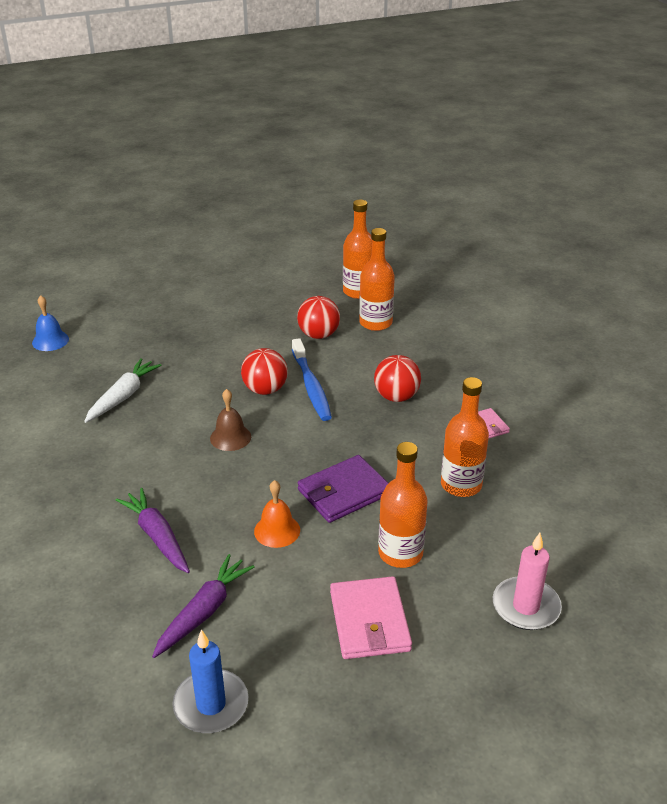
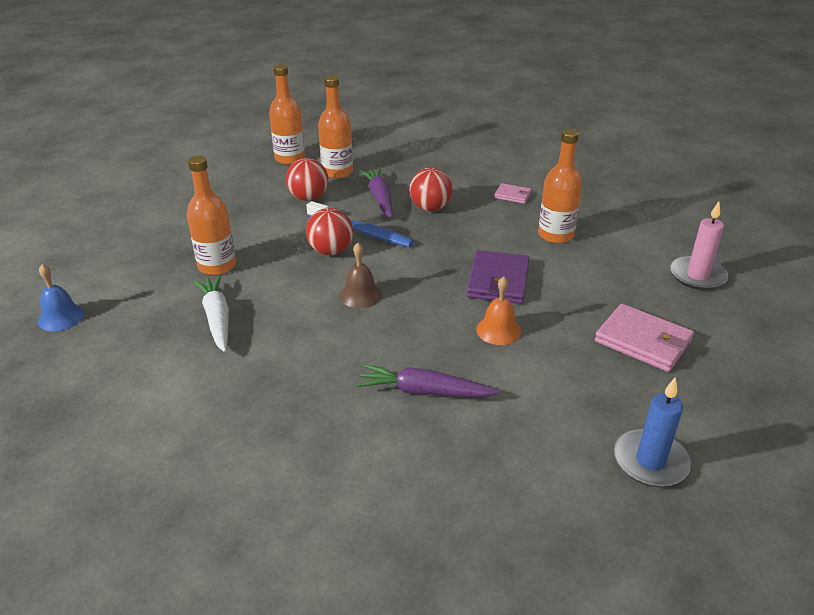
camera: 45 degrees left, 0 degrees up
purple carrot [152,554,255,658] -> purple carrot moved to [359,168,392,218]
orange bottle [378,442,428,568] -> orange bottle moved to [187,156,236,275]

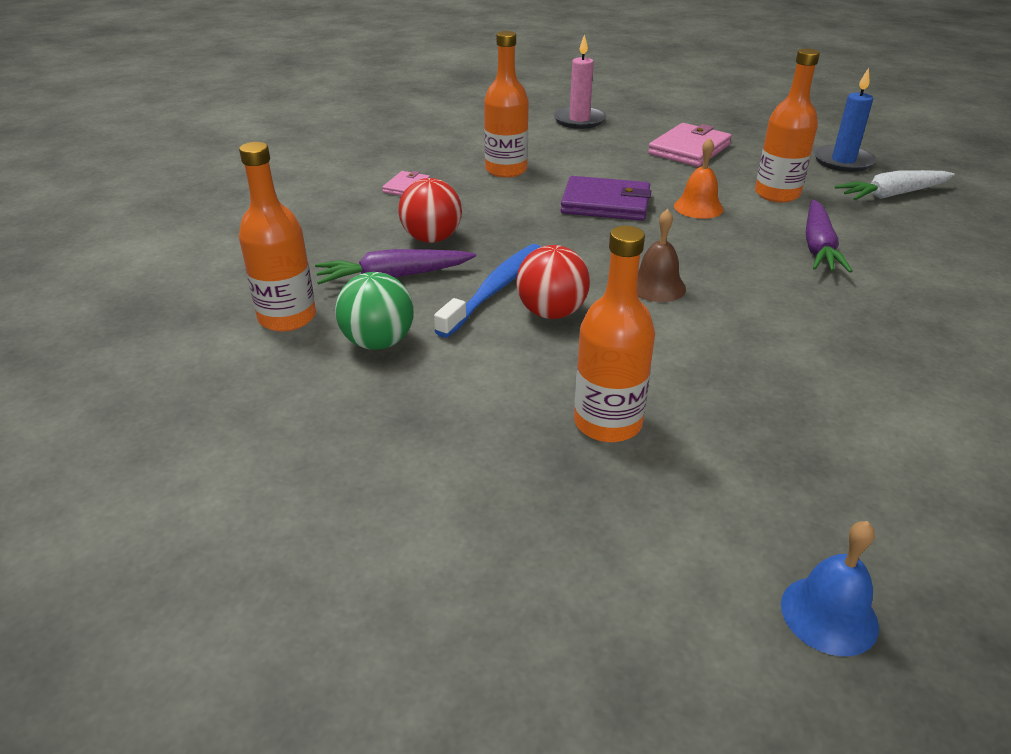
camera: 90 degrees left, 0 degrees up
white carrot [193,275,229,352] -> white carrot moved to [835,170,955,200]
orange bottle [269,64,305,165] -> orange bottle moved to [755,48,820,203]
red ball [286,158,328,201] -> green ball [335,272,414,350]

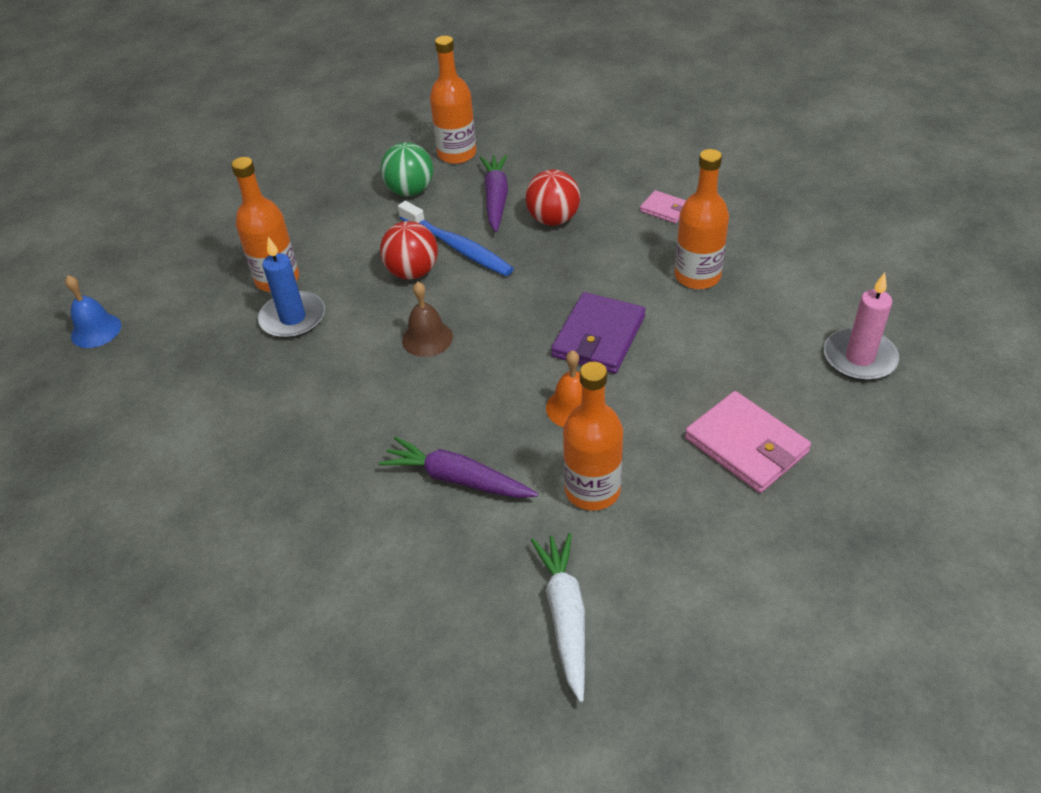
camera: 105 degrees right, 10 degrees up
blue candle [814,68,876,172] -> blue candle moved to [258,237,325,339]

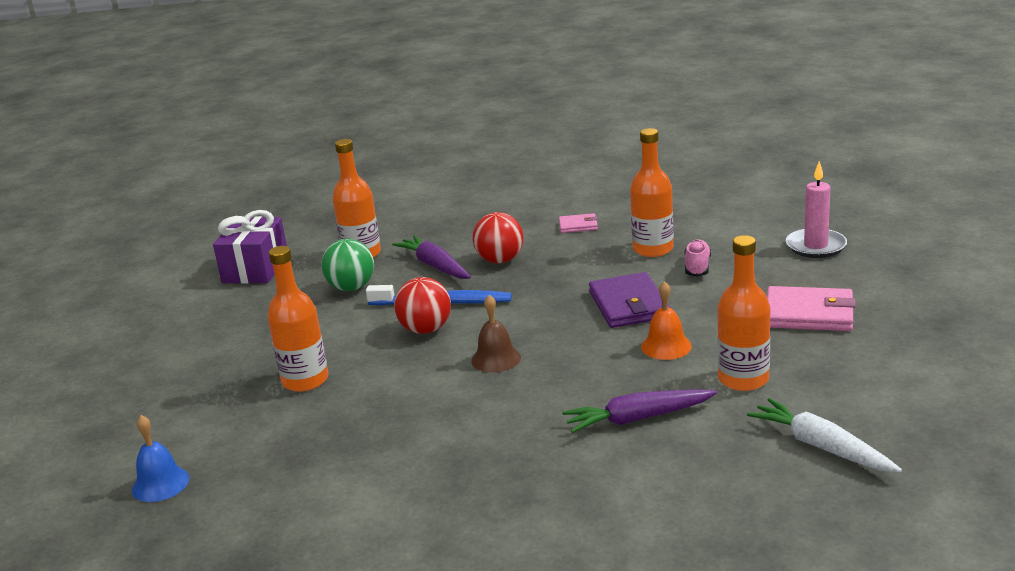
camera: 35 degrees left, 20 degrees down
blue candle [258,237,325,339] -> none
none -> purple gift [213,210,287,284]
none -> pink shoe [685,239,711,277]

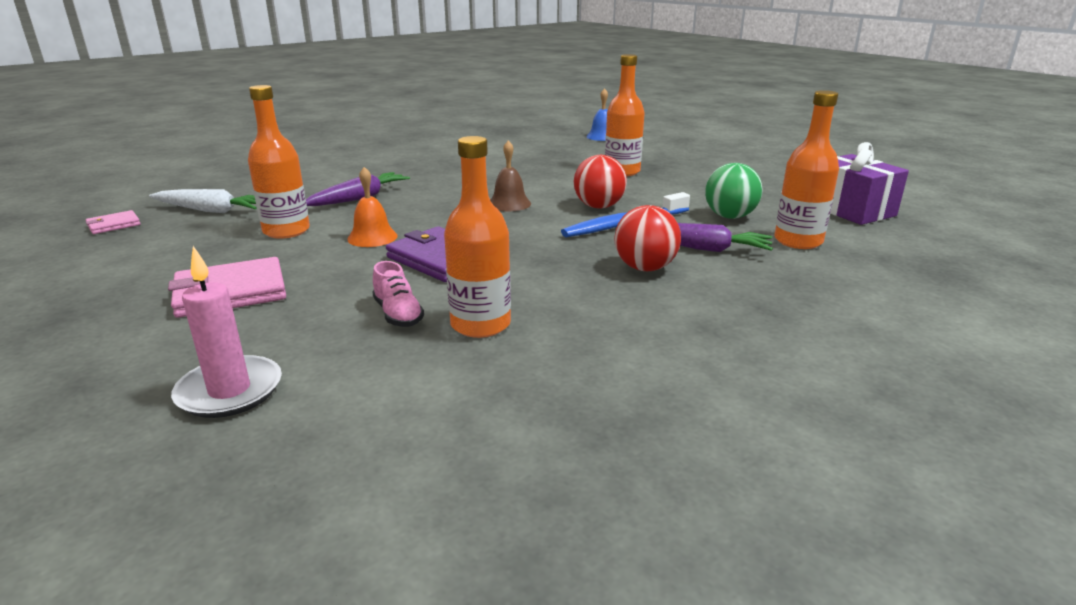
camera: 140 degrees right, 0 degrees up
pink wallet [559,213,598,233] -> pink wallet moved to [86,210,141,234]

